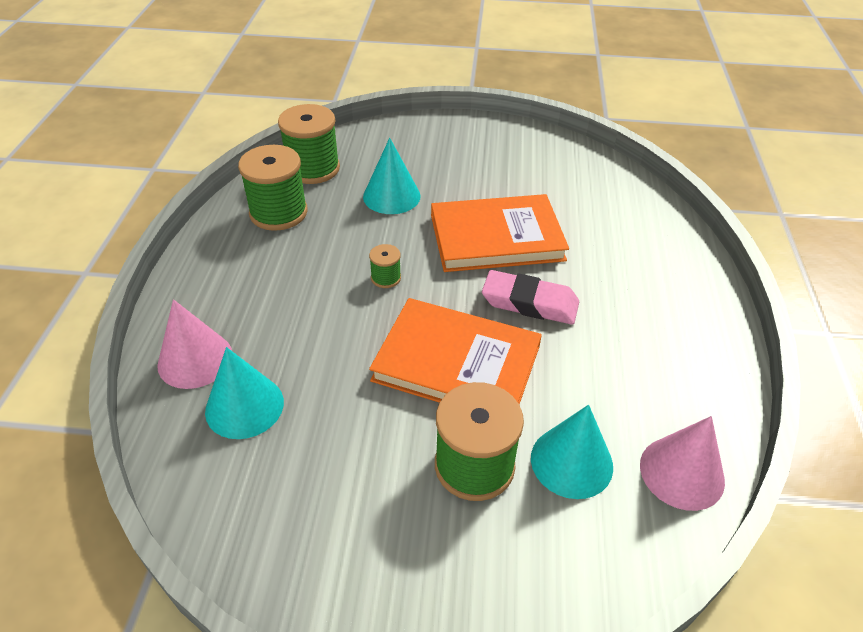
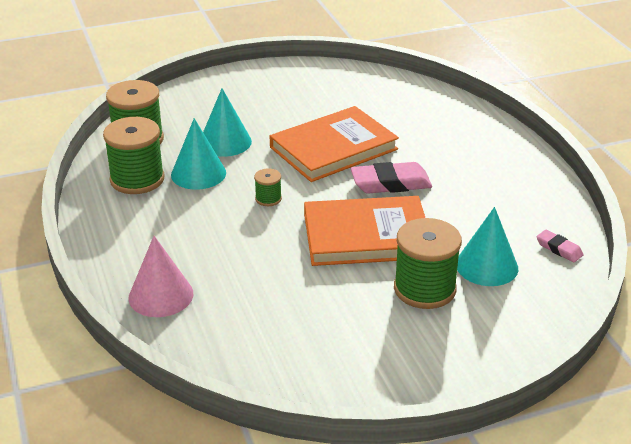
camera: 25 degrees left, 10 degrees down
turquoise cone [205,347,284,439] -> turquoise cone moved to [171,118,226,190]
pink cone [640,416,725,511] -> pink eraser [537,229,583,262]

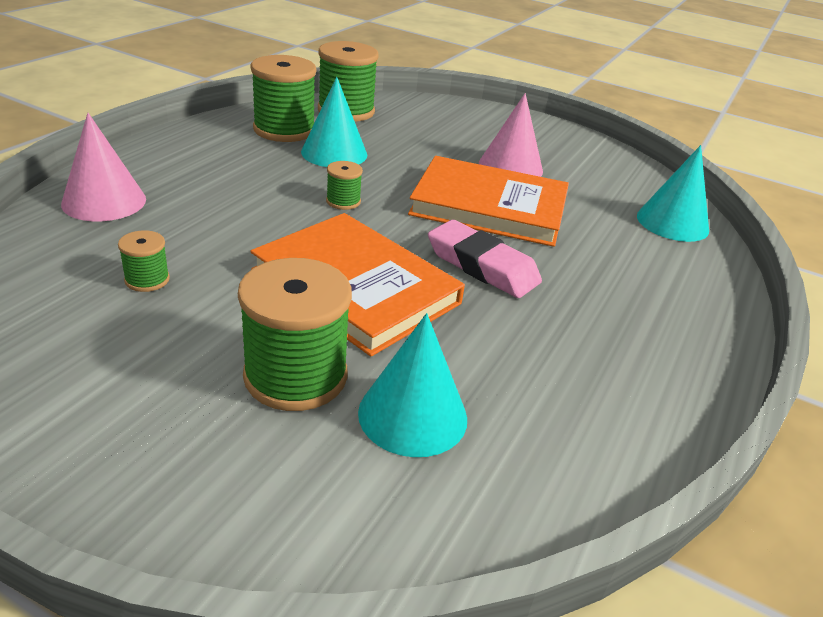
camera: 45 degrees right, 0 degrees up
turquoise cone [203,88,252,157] -> turquoise cone moved to [637,145,709,242]
pink eraser [537,229,583,262] -> none
none -> green spool [118,230,170,292]
none -> pink cone [479,93,543,177]

